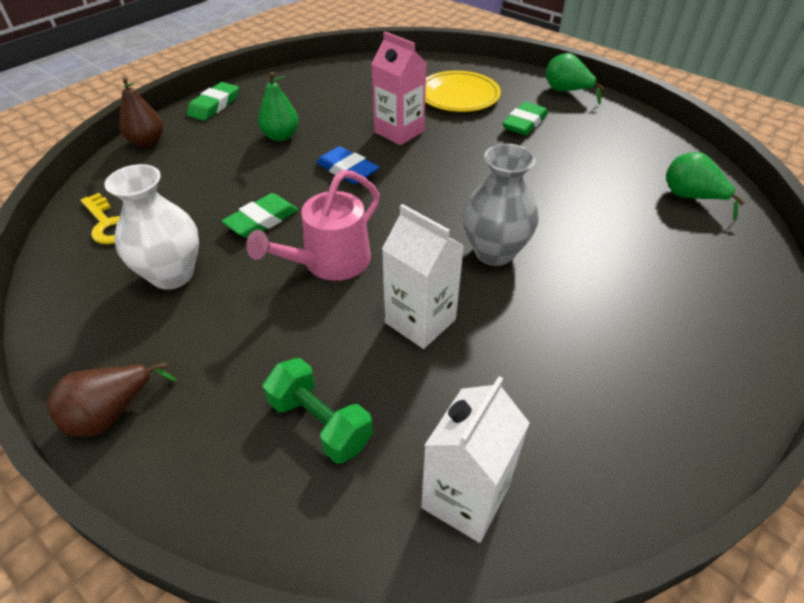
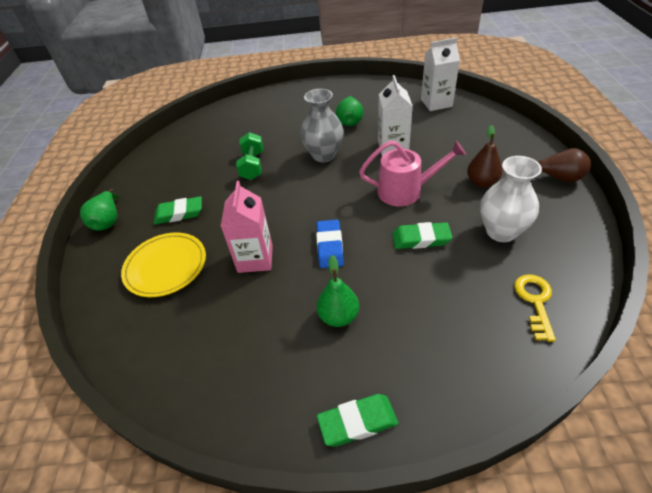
camera: 130 degrees left, 0 degrees up
brown pear [119,77,163,147] -> brown pear moved to [467,125,502,187]
green dumbbell [263,358,373,464] -> green dumbbell moved to [236,132,263,180]
green pear [666,152,745,221] -> green pear moved to [336,96,364,126]

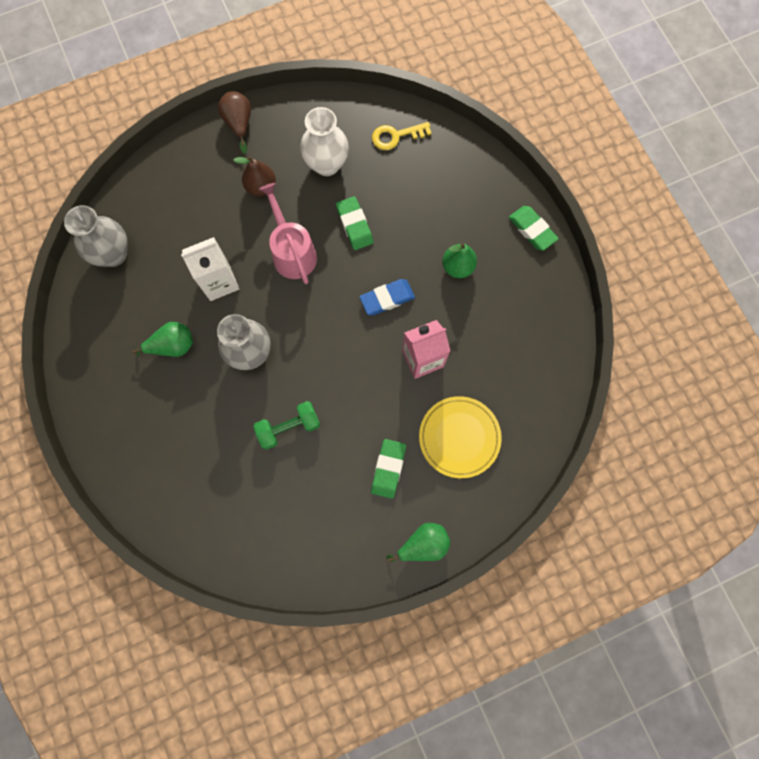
camera: 115 degrees left, 30 degrees up
green eraser [154,196,202,224] -> green eraser turned 45 degrees clockwise [371,439,406,499]
white carton [421,37,460,111] -> grey vase [64,205,128,267]

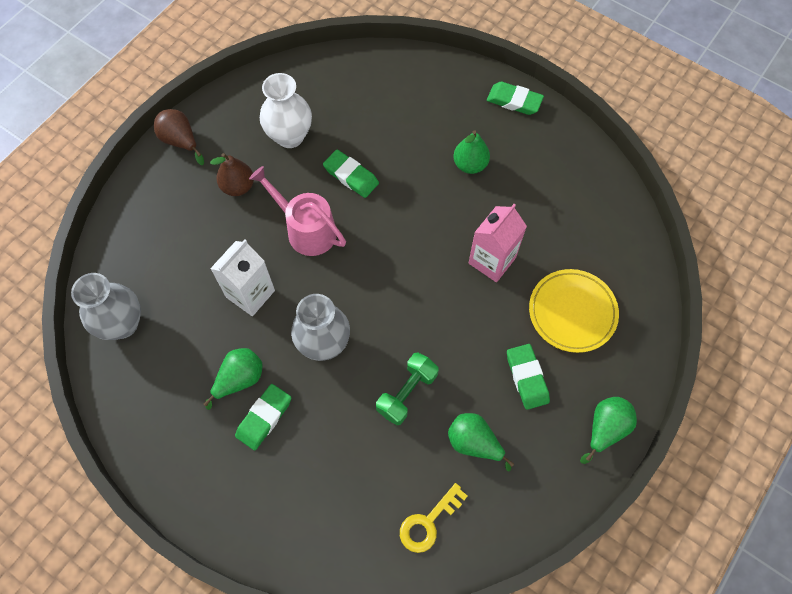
camera: 30 degrees left, 10 degrees down
blue eraser [360,279,415,315] -> none
yellow key [372,122,432,150] -> yellow key moved to [400,483,468,553]
none -> green eraser [235,384,291,451]
none -> green pear [448,413,514,472]

